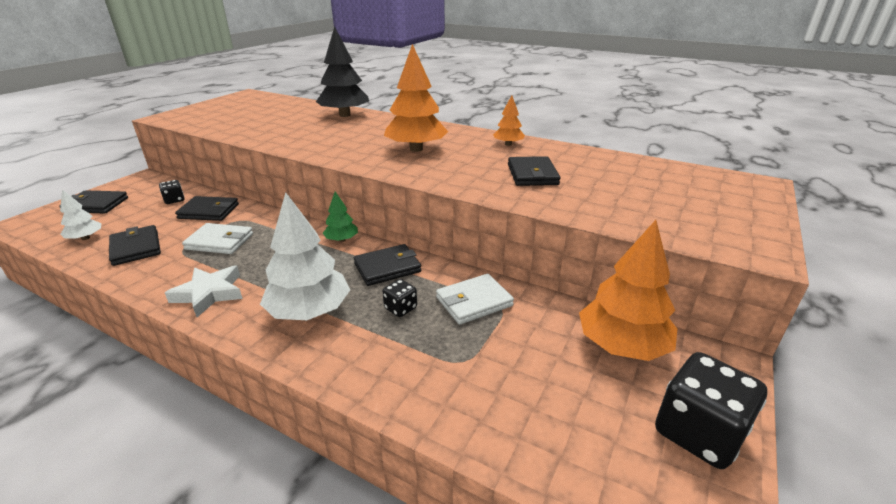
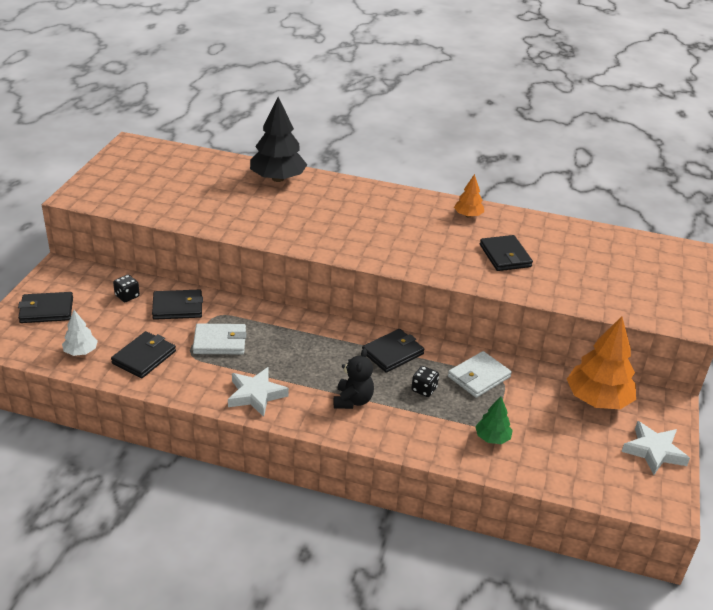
camera: 15 degrees left, 5 degrees up
black wallet [109,225,161,266] -> black wallet turned 75 degrees clockwise [111,331,176,378]
white tree [260,192,350,320] -> black teddy bear [334,348,374,409]
green tree [323,191,358,242] -> green tree moved to [475,396,513,444]
orange tree [384,44,448,152] -> none
black dice [655,352,767,469] -> white star [622,421,690,475]

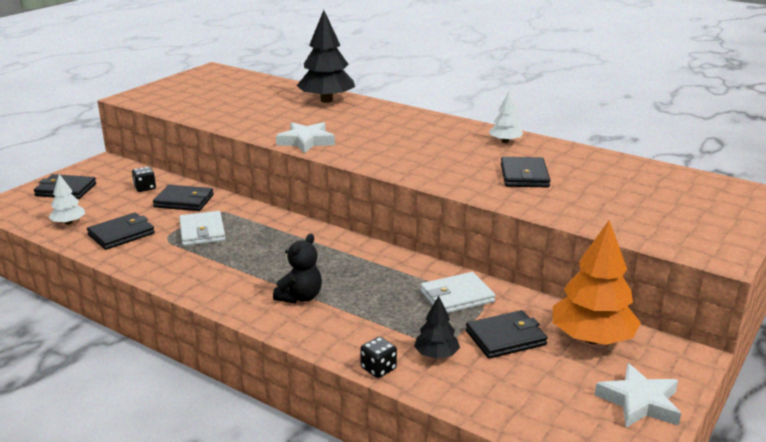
camera: 20 degrees right, 10 degrees down
white wallet [193,324,247,354] -> white wallet turned 60 degrees clockwise [179,211,225,246]
white star [228,367,289,417] -> white star moved to [276,122,335,153]
black wallet [362,329,424,373] -> black wallet moved to [466,310,547,359]
black dice [411,366,439,397] -> black dice moved to [360,337,397,378]
orange tree [454,174,484,217] -> white tree [489,92,523,143]
green tree [475,396,513,444] -> black tree [414,296,460,359]

